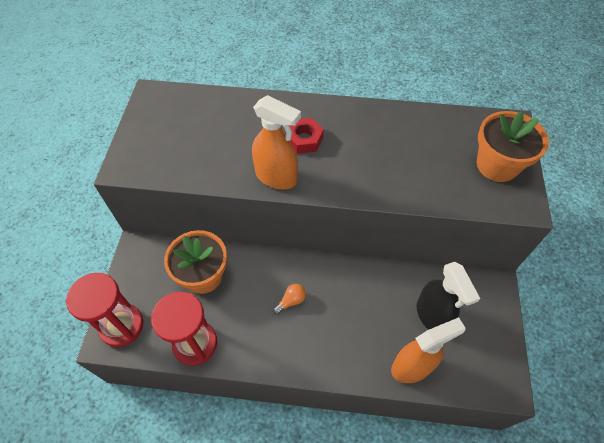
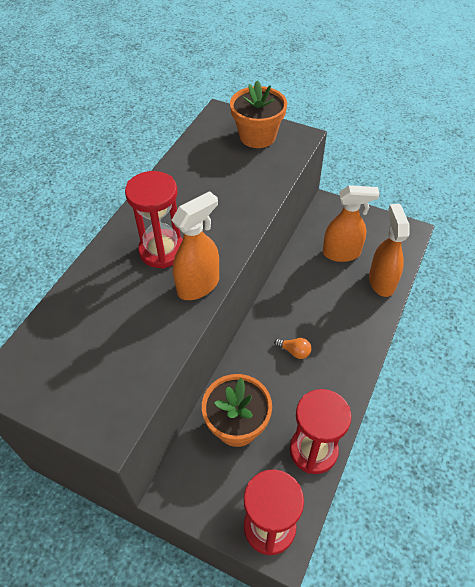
camera: 70 degrees left, 5 degrees down
orange light bulb [273,284,306,314] -> orange light bulb turned 135 degrees clockwise [274,338,311,359]
red nut [285,118,324,154] -> red hourglass [125,171,183,269]
black spray bottle [417,262,480,330] -> orange spray bottle [323,185,379,262]

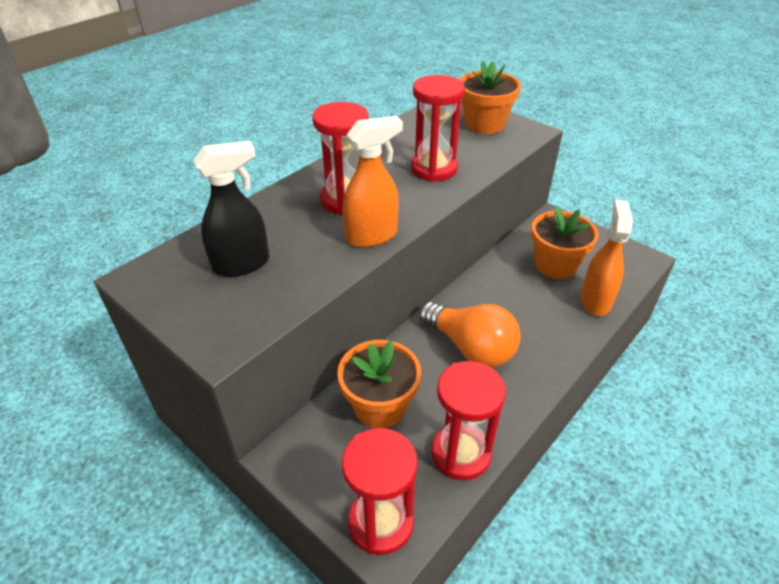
camera: 15 degrees right, 10 degrees down
orange light bulb [274,338,311,359] -> orange light bulb [419,302,521,367], size x2.45
orange spray bottle [323,185,379,262] -> orange flower pot [531,206,598,279]
none -> black spray bottle [193,141,269,277]
none -> red hourglass [411,75,465,182]

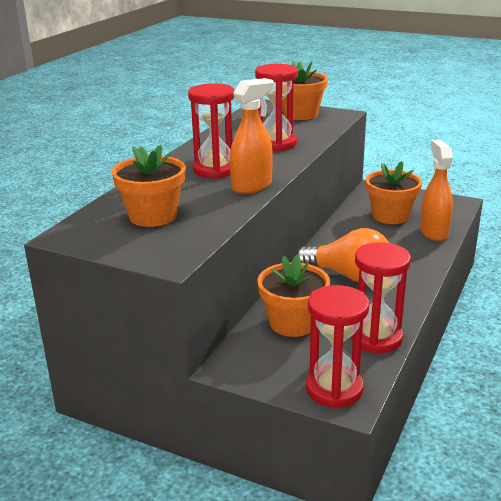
camera: 15 degrees left, 15 degrees down
black spray bottle [193,141,269,277] -> orange flower pot [112,145,186,227]

